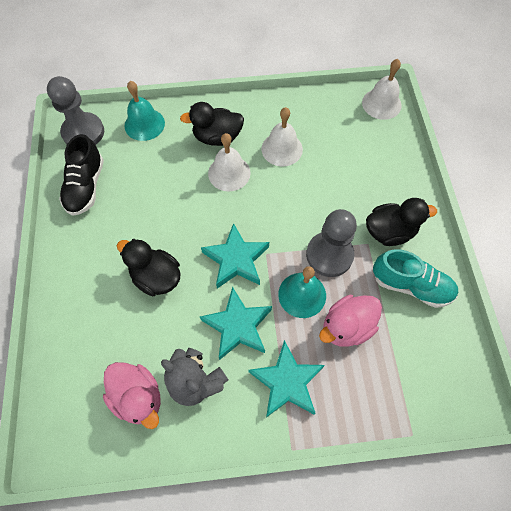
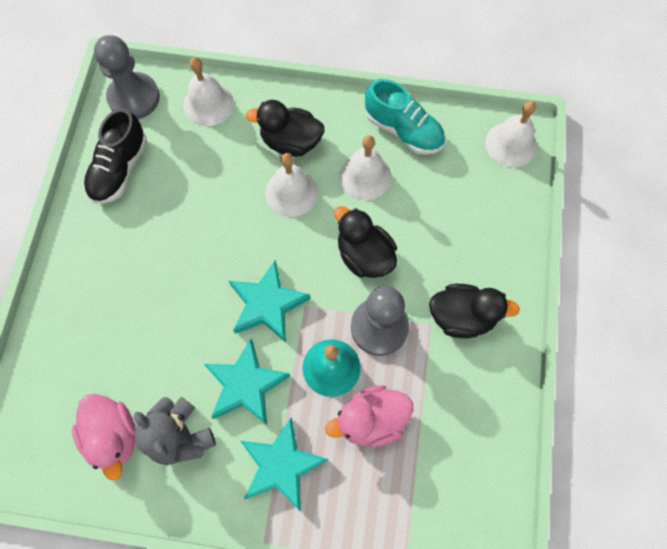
camera: 15 degrees right, 5 degrees up
black duck [117,239,181,296] -> black duck moved to [334,206,397,278]
turquoise bell [124,81,165,141] -> white bell [183,57,234,126]
turquoise shoe [373,249,458,308] -> turquoise shoe moved to [365,79,445,155]

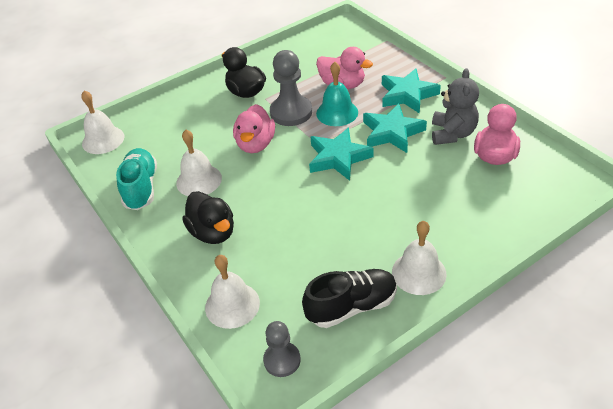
camera: 130 degrees left, 25 degrees down
grey pawn [94,35,160,119] -> grey pawn [263,321,301,377], size x0.61
white bell [265,153,318,217] -> white bell moved to [392,221,447,295]
black duck [334,206,397,278] -> pink duck [233,104,275,153]

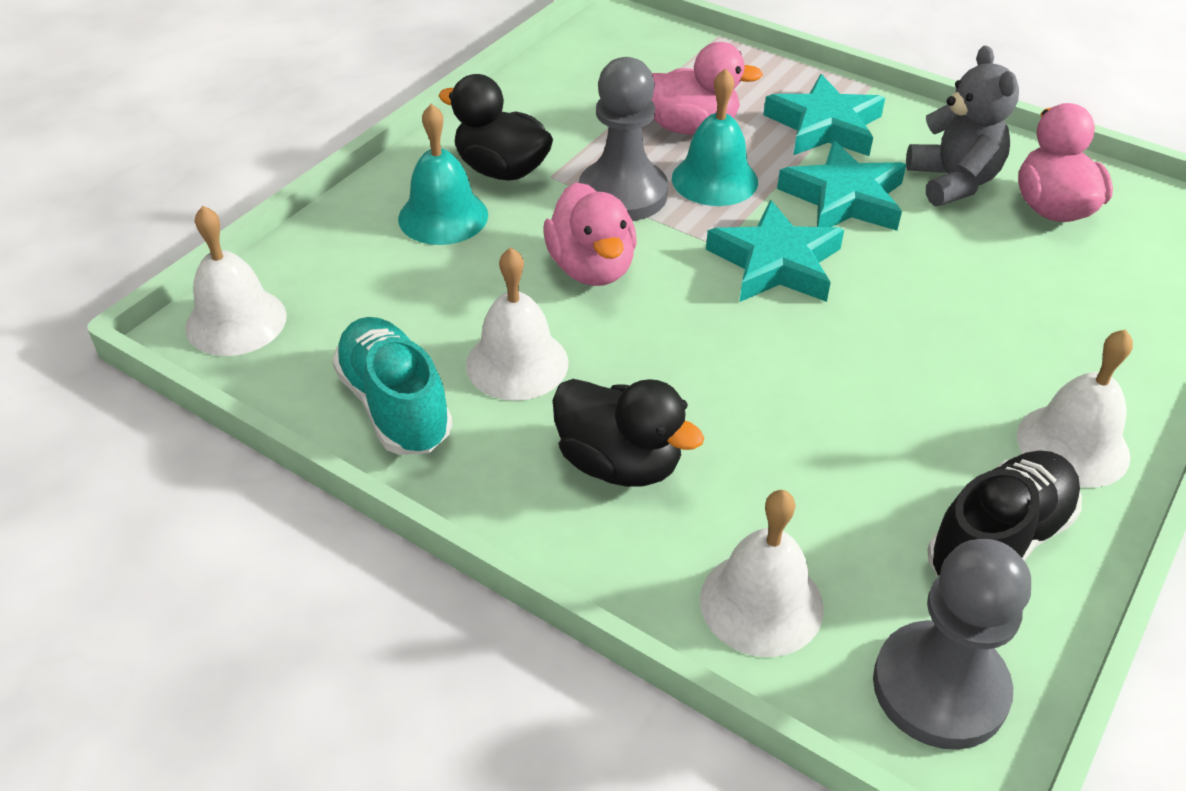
camera: 25 degrees left, 0 degrees up
grey pawn [263,321,301,377] -> grey pawn [873,539,1031,750], size x1.63
none -> turquoise bell [398,104,488,245]

